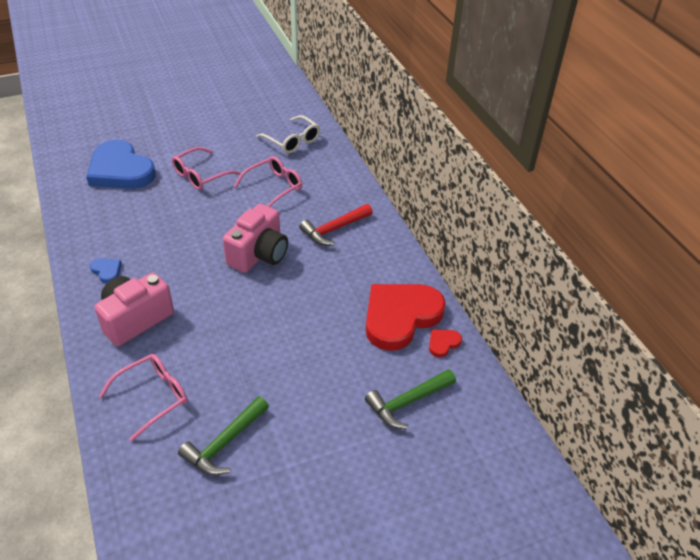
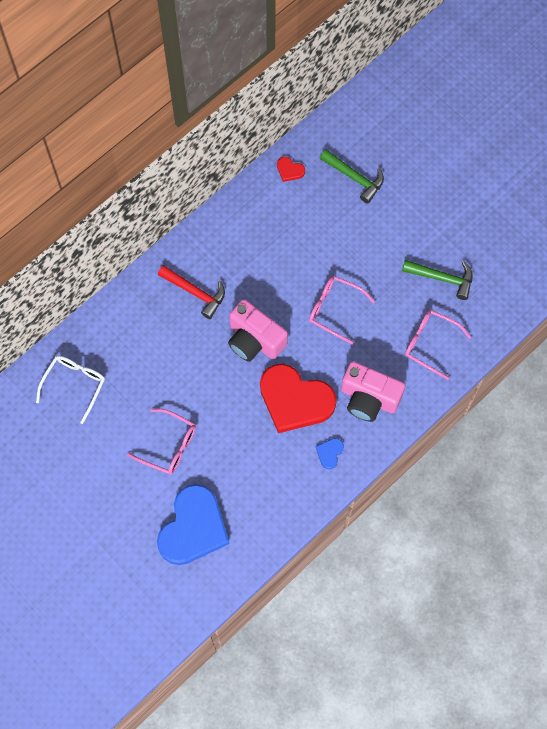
camera: 110 degrees left, 25 degrees up
pink camera [223,204,288,273] -> pink camera turned 150 degrees counterclockwise [228,299,288,362]
pink glasses [234,156,302,207] -> pink glasses moved to [309,276,375,345]
red heart [366,284,446,351] -> red heart moved to [260,364,337,433]

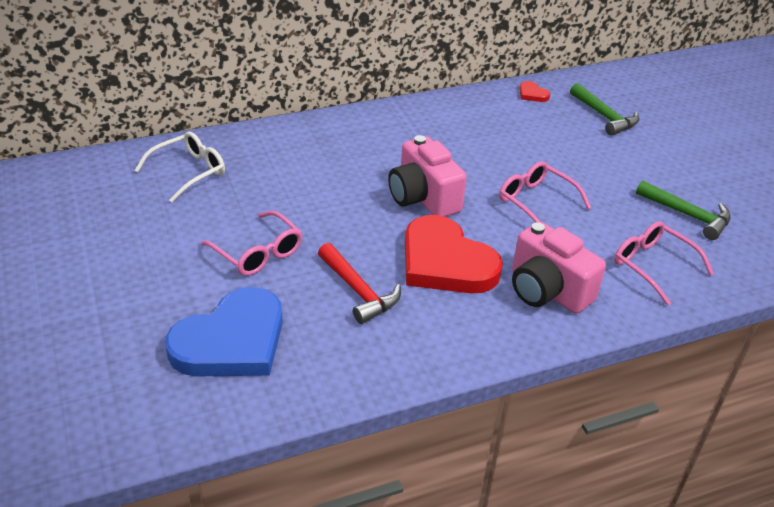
camera: 20 degrees right, 30 degrees down
red hammer [158,265,225,319] -> red hammer moved to [318,243,401,324]
blue heart [316,438,344,469] -> none

